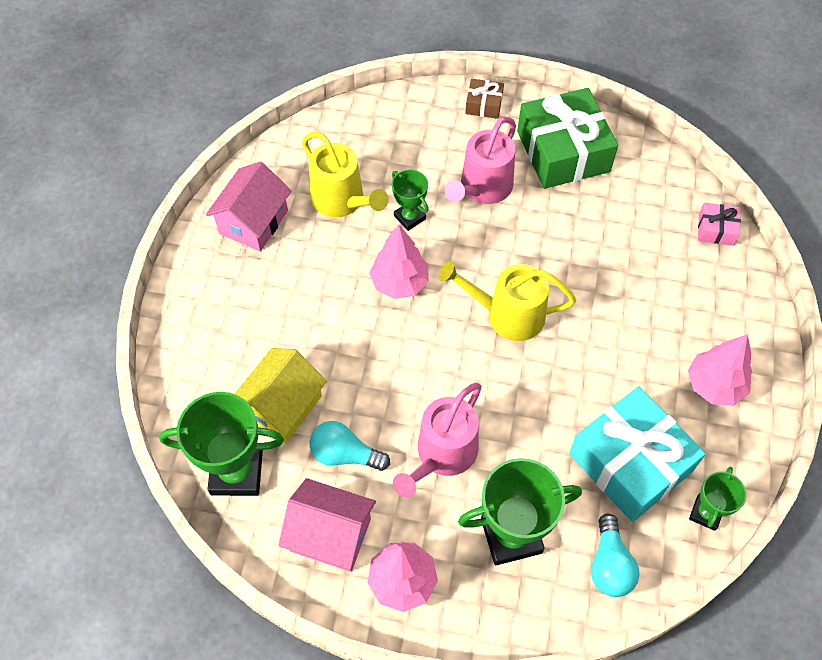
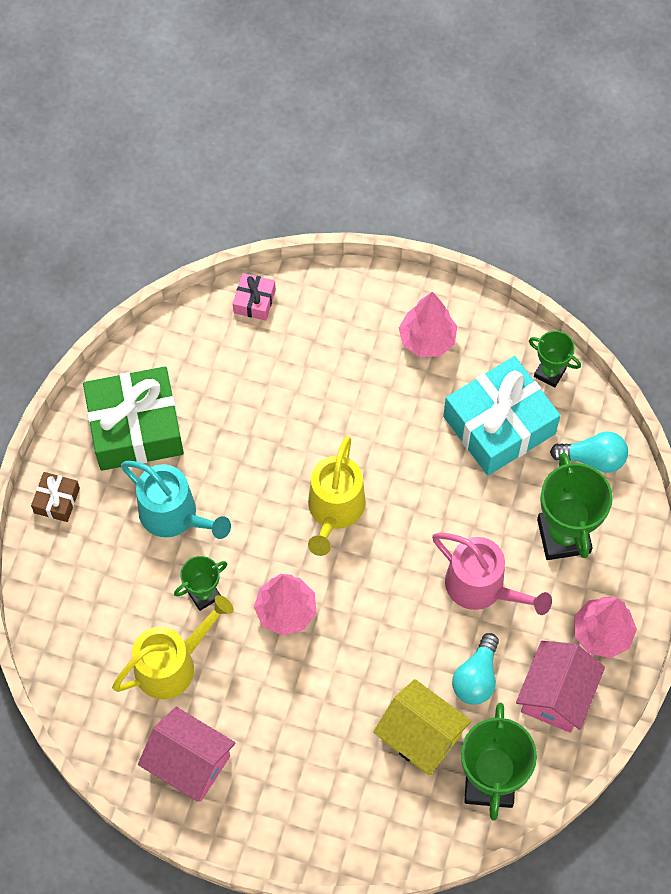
camera: 85 degrees left, 5 degrees up
pink watering can [445,117,516,204] -> turquoise watering can [121,461,231,539]

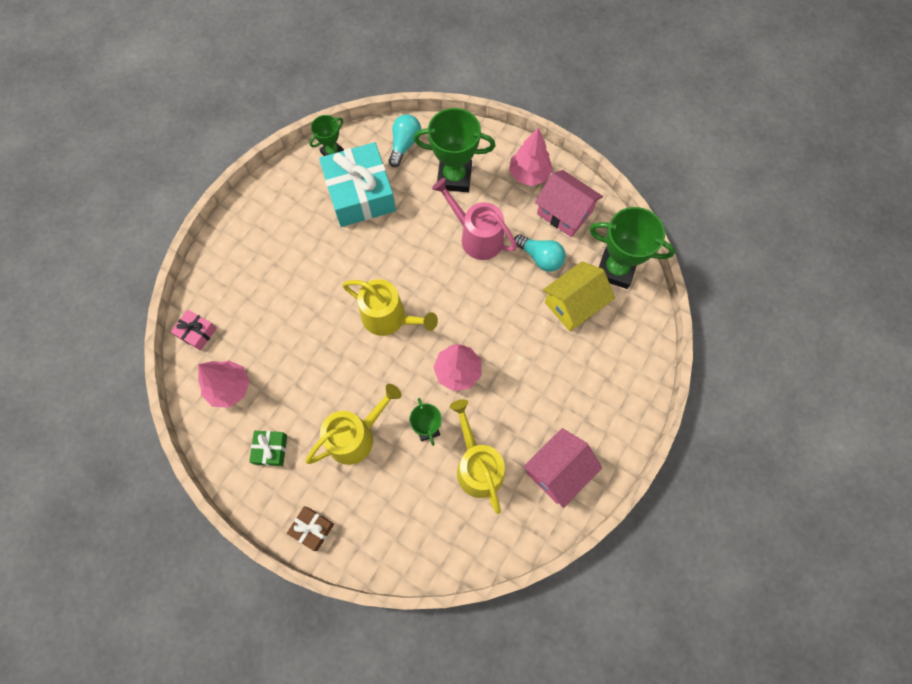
camera: 75 degrees left, 5 degrees up
green gift [83,366,184,471] -> green gift [249,431,287,466], size x0.45
turquoise watering can [121,461,231,539] -> yellow watering can [305,384,402,465]
pink tree [399,292,457,357] -> pink tree moved to [198,360,250,408]
pink watering can [432,532,552,615] -> pink watering can turned 105 degrees counterclockwise [432,178,517,260]

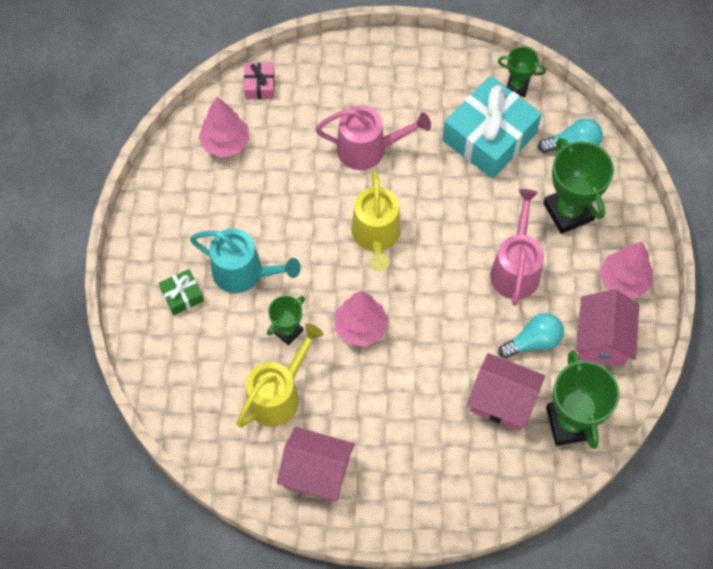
camera: 60 degrees right, 5 degrees down
green gift [249,431,287,466] -> green gift moved to [159,269,204,315]
brown gift [287,506,334,551] -> none
yellow watering can [305,384,402,465] -> turquoise watering can [190,229,301,293]
turquoise light bulb [514,234,566,272] -> turquoise light bulb turned 120 degrees counterclockwise [498,313,564,359]
yellow house [543,261,615,331] -> pink house [467,353,545,431]
none -> pink watering can [315,106,431,170]

